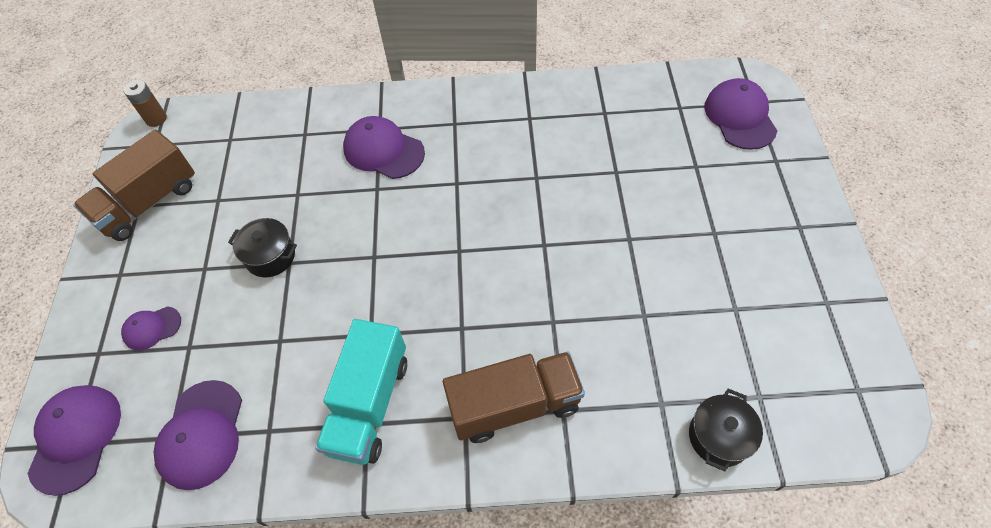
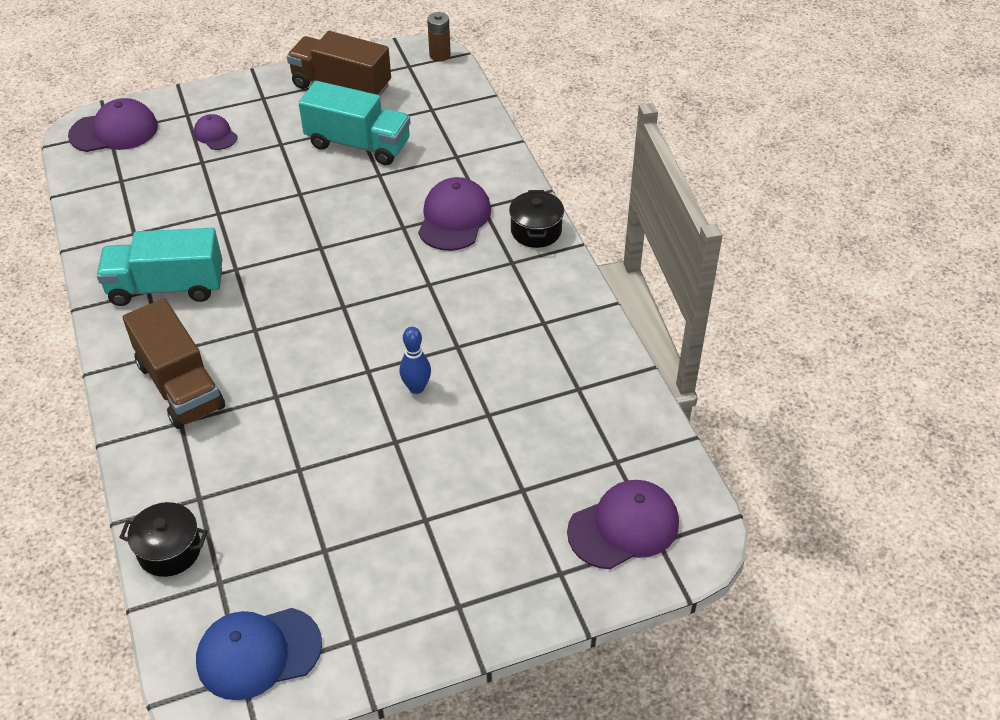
camera: 70 degrees right, 10 degrees down
purple cap [154,380,242,490] -> none
black pot [228,218,297,277] -> black pot moved to [509,190,564,248]
none -> blue cap [196,608,322,700]
none -> turquoise truck [299,81,410,165]
none -> blue bowling pin [400,327,431,394]

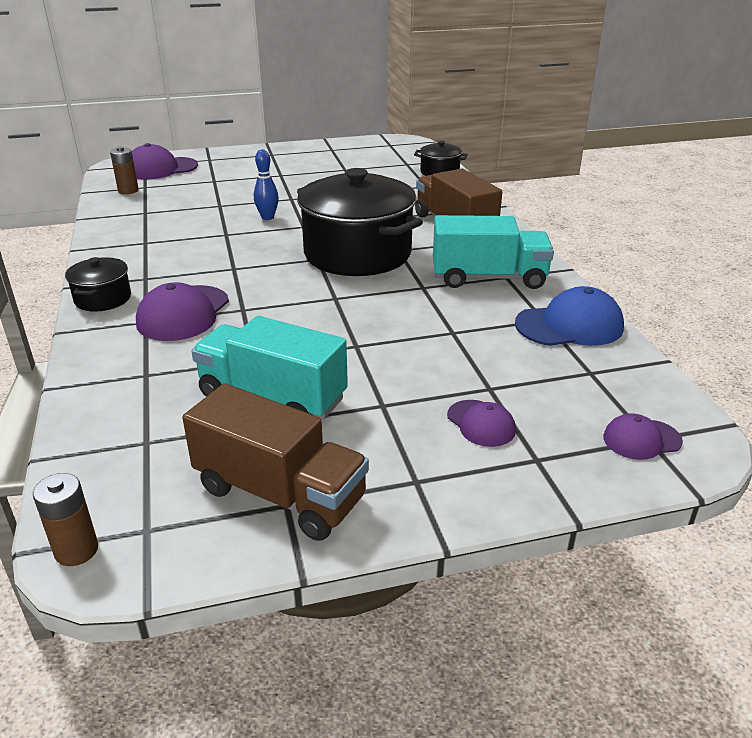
camera: 175 degrees left, 15 degrees down
purple cap [68,98,158,152] -> purple cap [603,413,683,460], size x0.57
blue cap [196,608,322,700] -> blue cap moved to [515,286,624,346]
none -> brown battery [110,146,139,194]
none -> black pot [297,168,423,276]

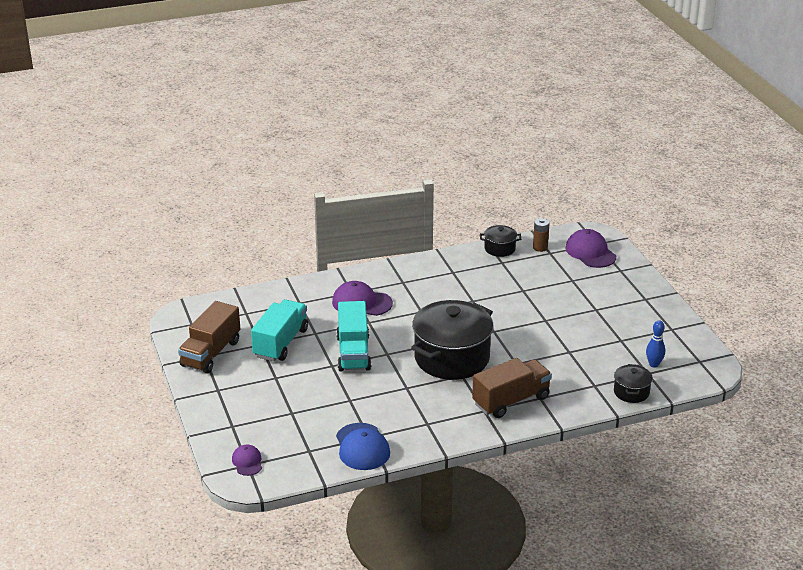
camera: 85 degrees right, 0 degrees up
brown battery [33,473,98,566] -> none
black pot [65,257,131,312] -> black pot moved to [480,225,521,257]
blue bowling pin [254,150,279,220] -> blue bowling pin moved to [646,320,665,368]
turquoise truck [433,215,554,289] -> turquoise truck moved to [336,301,371,372]
purple cap [447,400,516,447] -> none

